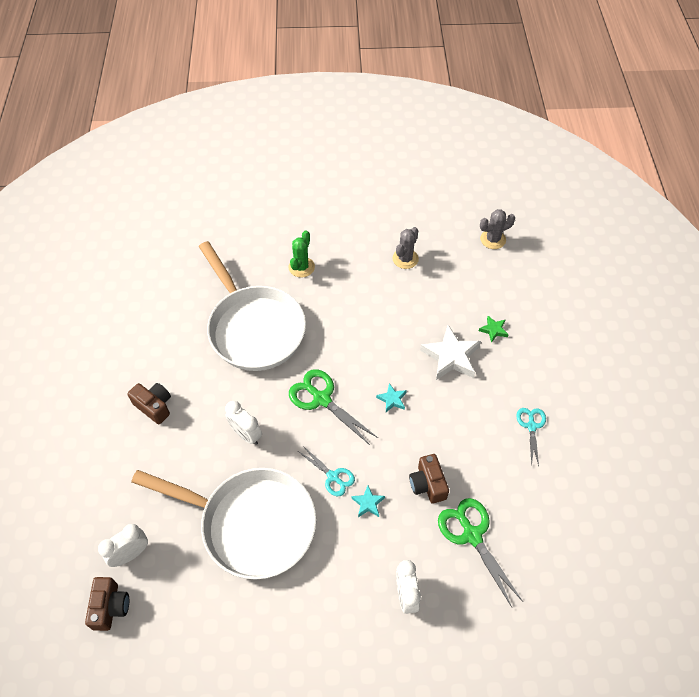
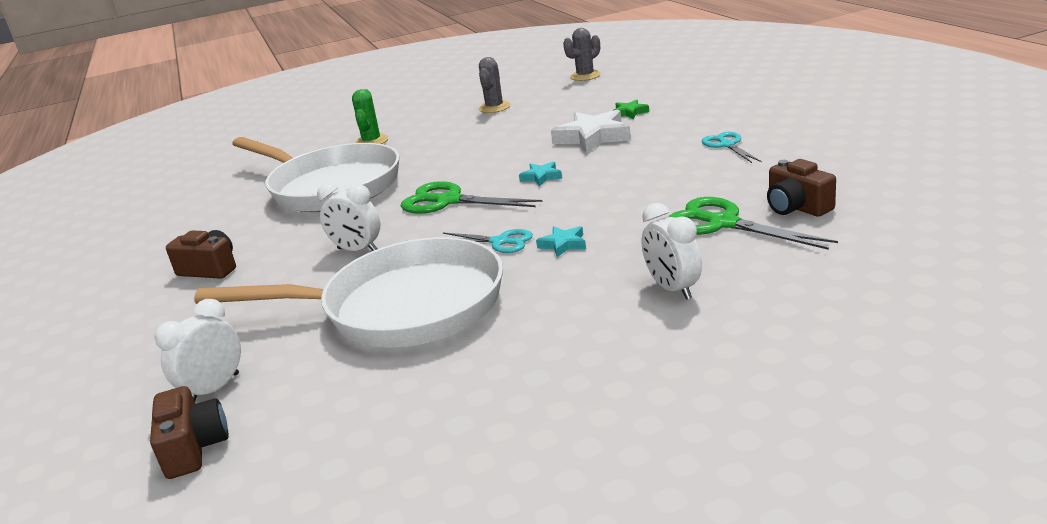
camera: 15 degrees left, 30 degrees down
brown camera [409,454,449,503] -> brown camera moved to [767,159,836,217]

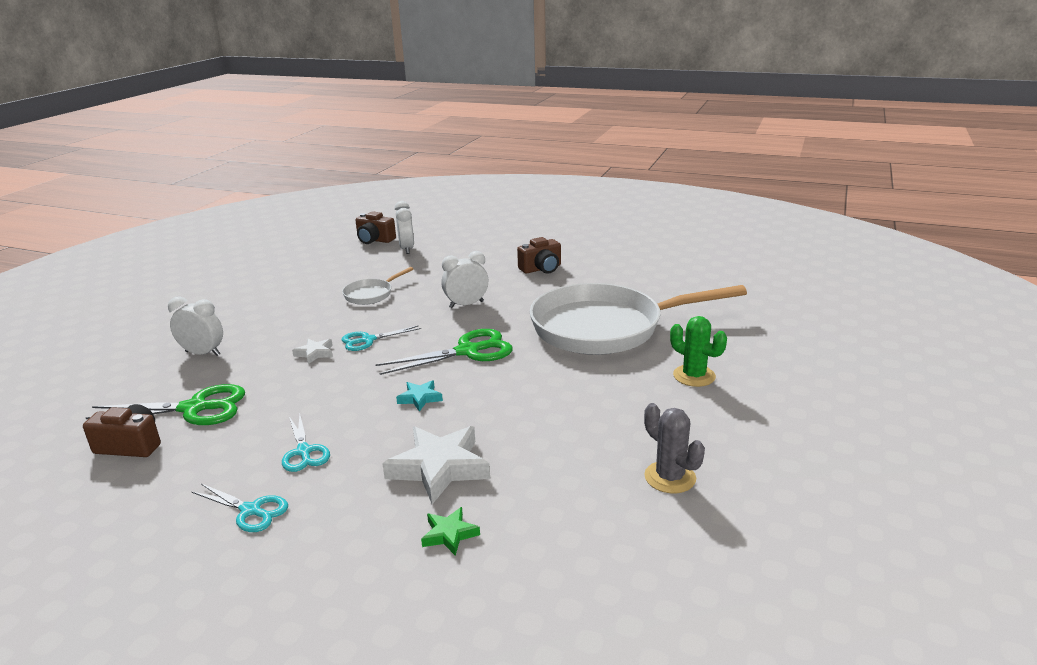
camera: 130 degrees right, 0 degrees up
white pan [194,237,503,348] -> white pan [342,267,414,305], size x0.42
turquoise star [536,226,586,257] -> white star [292,338,333,364]
grey cactus [563,28,601,81] -> none
none -> turquoise scissors [282,414,330,472]

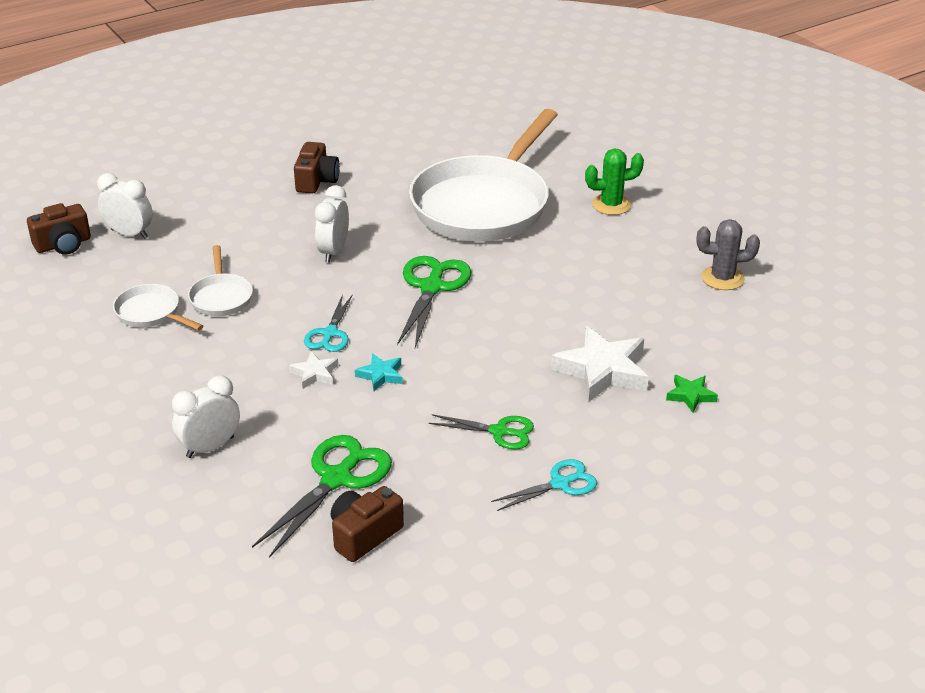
camera: 55 degrees left, 10 degrees up
turquoise scissors [282,414,330,472] -> green scissors [429,414,534,449]
turquoise star [396,380,443,412] -> turquoise star moved to [355,354,403,391]
none -> white pan [113,284,203,330]

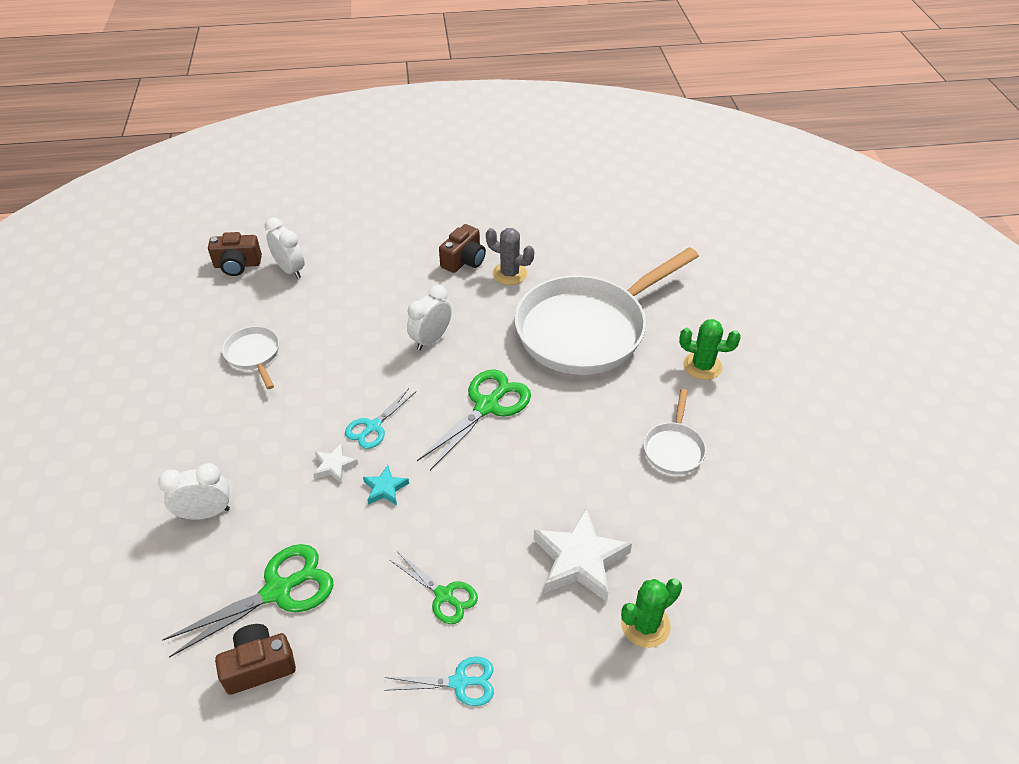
camera: 25 degrees right, 10 degrees up
white pan [188,245,253,316] -> white pan moved to [644,389,706,475]
green star [666,375,718,413] -> green cactus [621,579,682,648]
grey cactus [697,219,760,290] -> grey cactus moved to [486,228,534,285]

